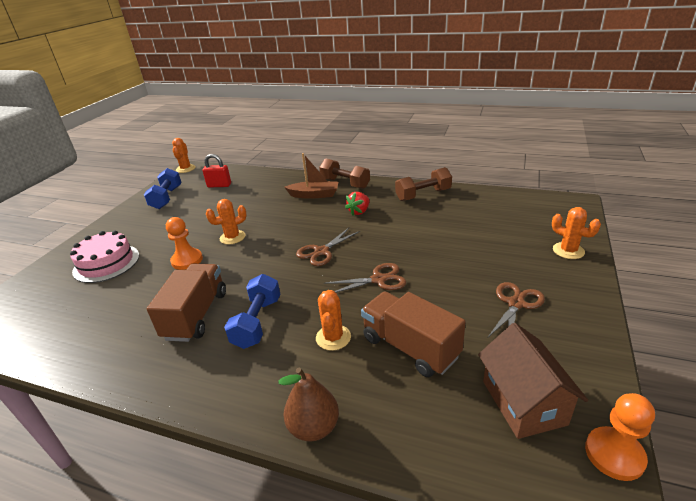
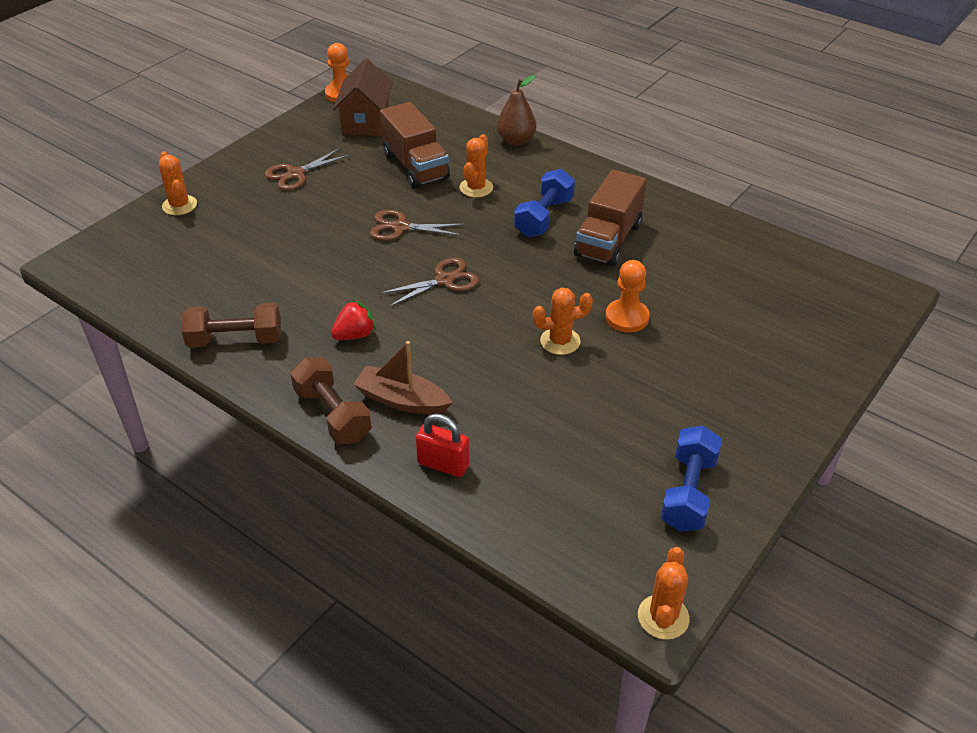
camera: 165 degrees left, 10 degrees up
pink cake [70,231,139,283] -> none
red padlock [202,154,231,188] -> red padlock moved to [416,413,470,477]

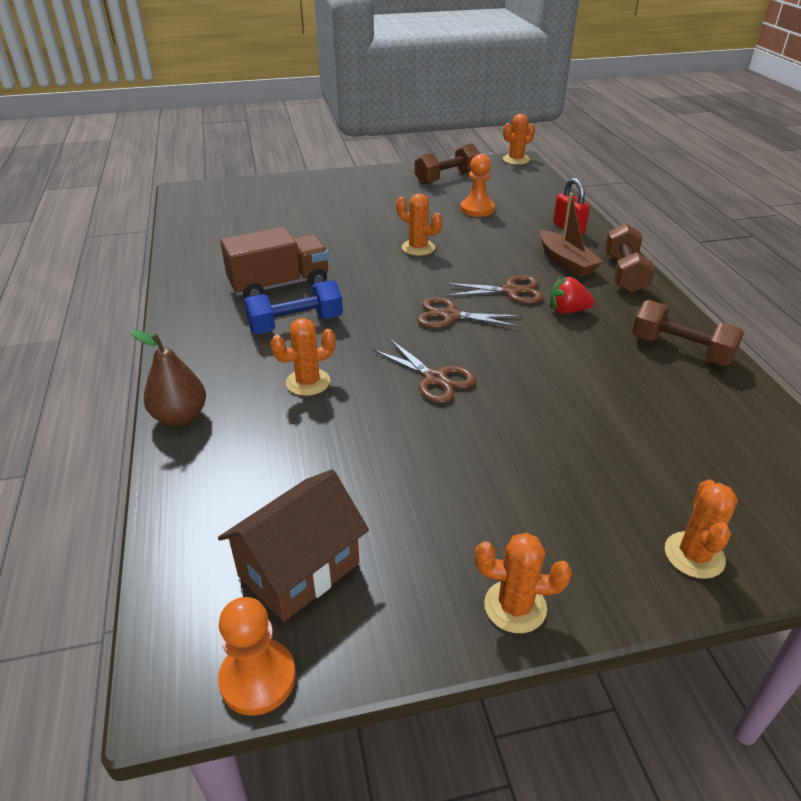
camera: 140 degrees left, 5 degrees down
brown scissors [265,148,350,191] -> brown scissors moved to [445,275,544,304]
brown truck [380,102,450,188] -> none
orange pawn [605,260,649,333] -> orange pawn moved to [460,154,495,217]
blue dumbbell [661,426,722,532] -> brown dumbbell [415,144,480,185]
none -> orange cactus [475,533,572,633]

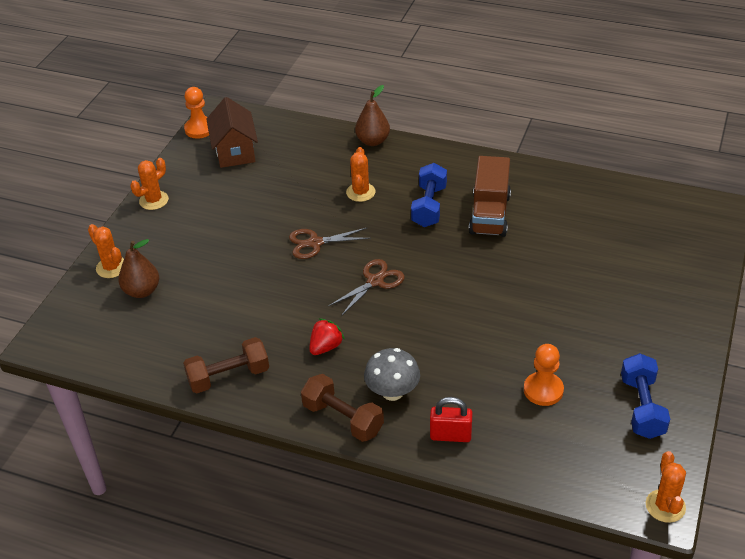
camera: 125 degrees right, 5 degrees up
orange cactus [396,193,442,256] -> none
brown dumbbell [415,144,480,185] -> blue dumbbell [621,353,670,439]
brown scissors [445,275,544,304] -> none
brown boat [540,193,603,277] -> grey mushroom [364,348,420,401]
none -> brown pear [118,239,159,298]

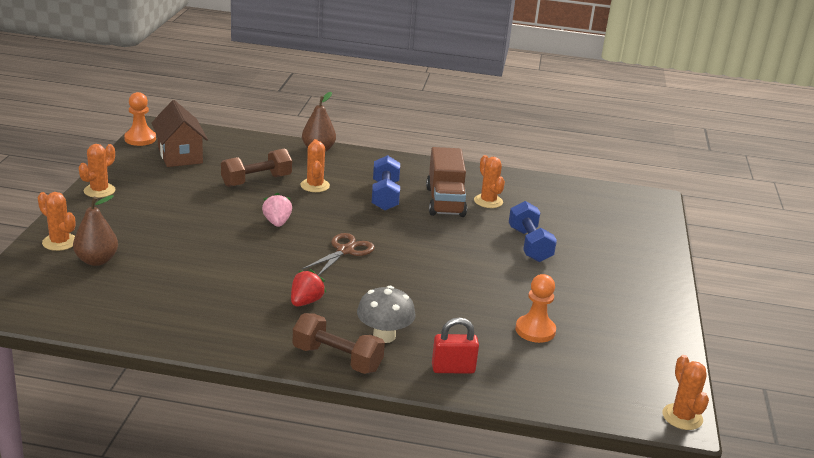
camera: 15 degrees left, 15 degrees down
brown dumbbell [183,337,269,393] -> brown dumbbell moved to [221,148,292,187]
brown scissors [289,228,371,259] -> pink strawberry [262,193,292,227]
blue dumbbell [621,353,670,439] -> blue dumbbell moved to [509,201,557,262]
none -> orange cactus [474,155,505,208]

